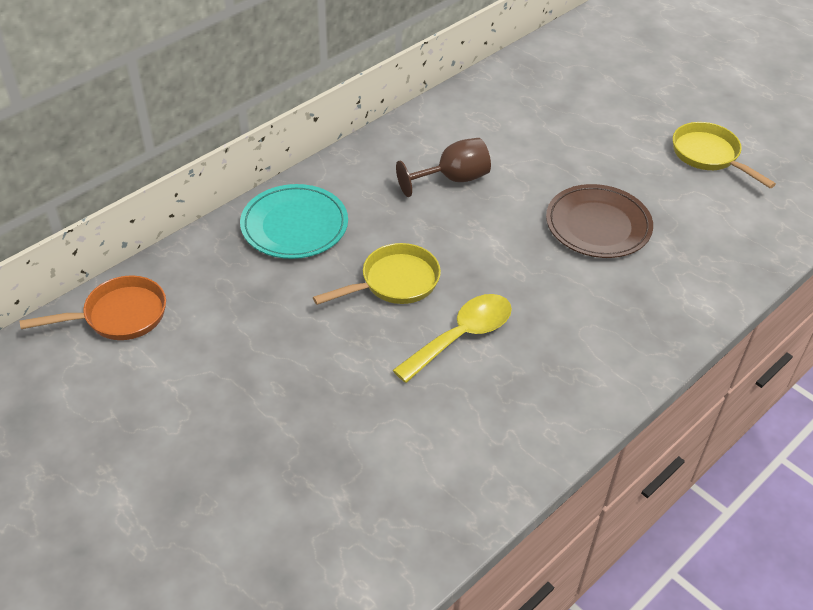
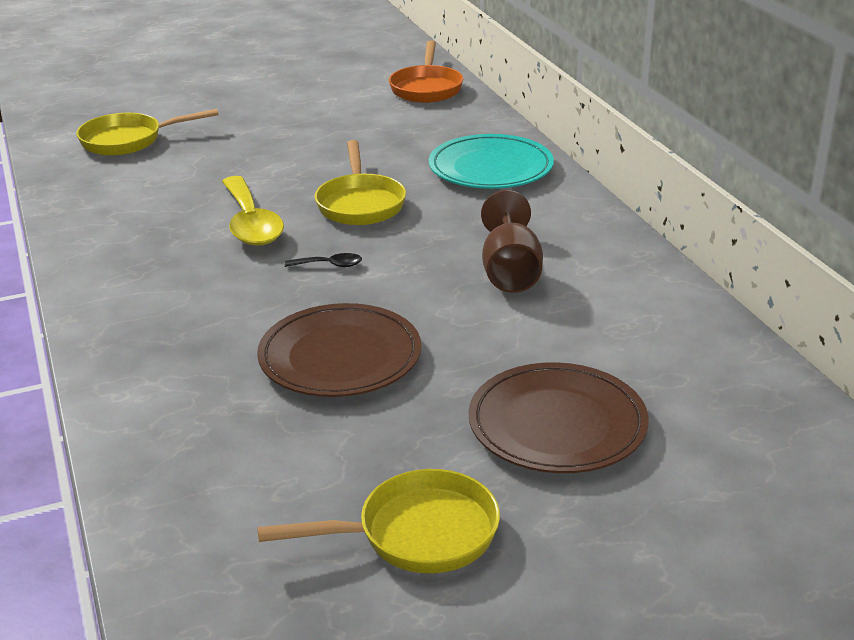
camera: 115 degrees right, 15 degrees down
none -> yellow pan [76,109,218,156]
none -> black spoon [285,253,362,267]
none -> brown plate [469,362,649,473]

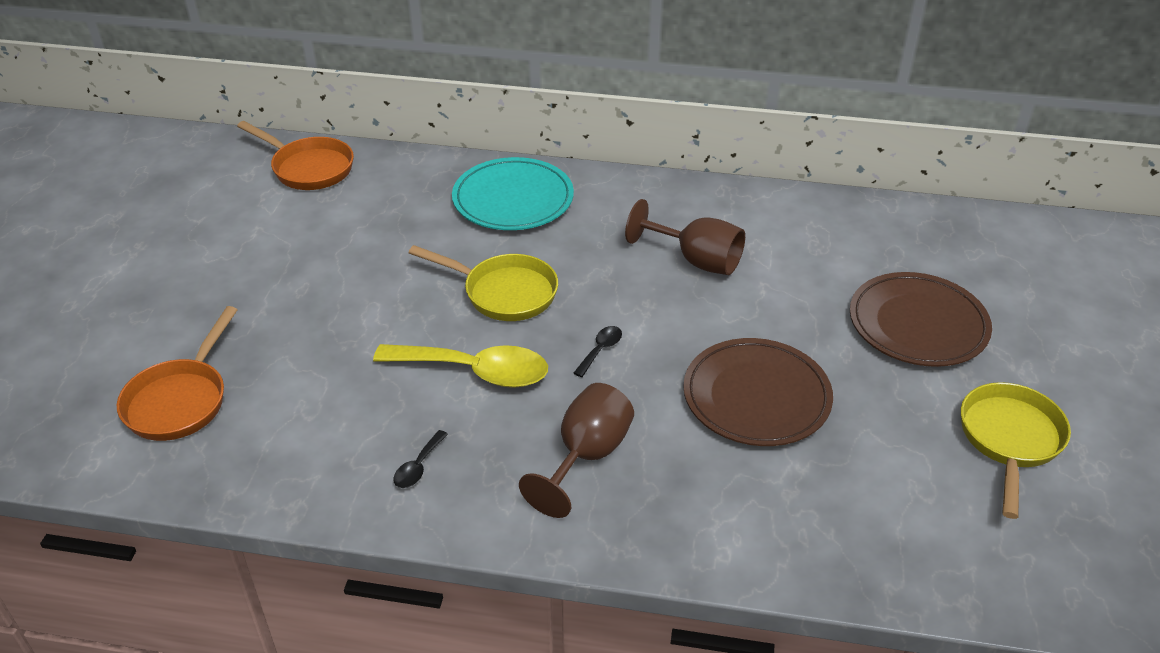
camera: 60 degrees left, 10 degrees up
yellow pan [76,109,218,156] -> orange pan [117,306,237,441]
none -> black spoon [393,430,448,488]
none -> brown goblet [519,383,634,518]

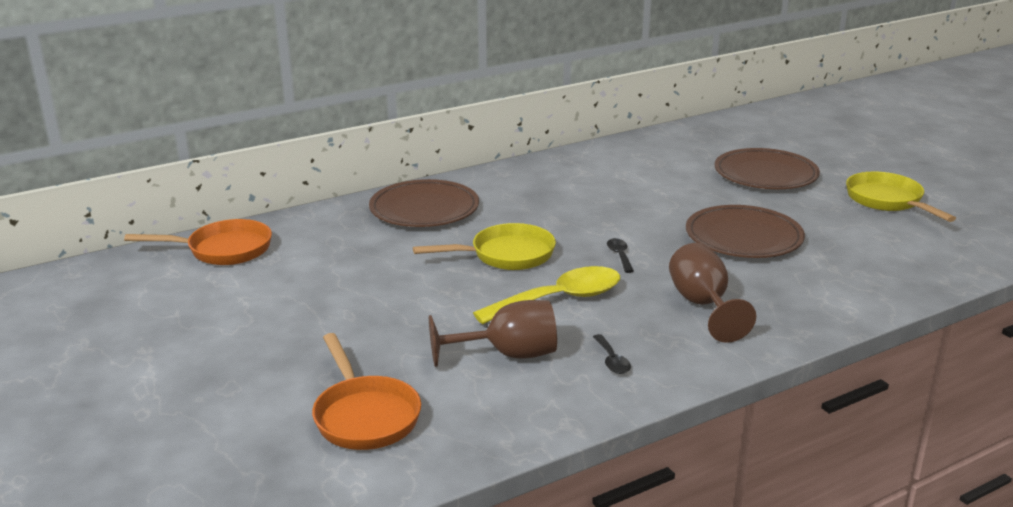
camera: 40 degrees left, 15 degrees down
turquoise plate [452,157,574,230] -> brown plate [369,179,479,227]
brown goblet [625,199,745,275] -> brown goblet moved to [429,300,557,367]

